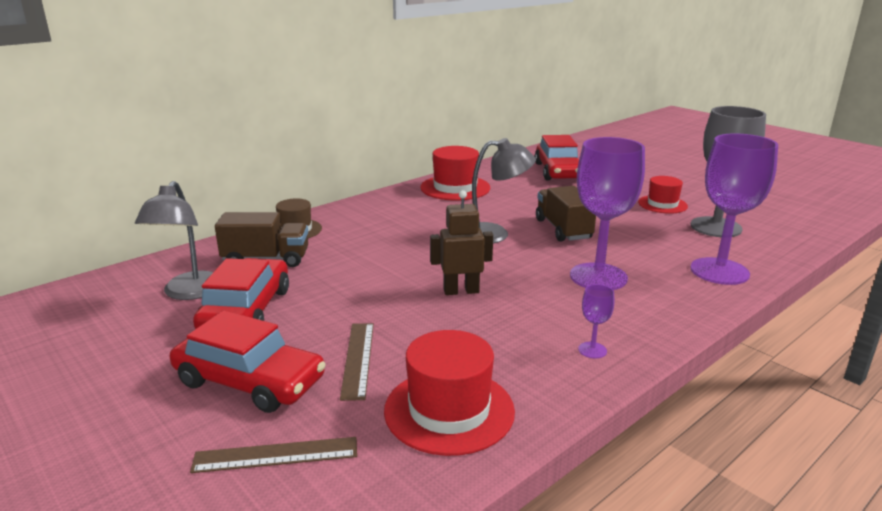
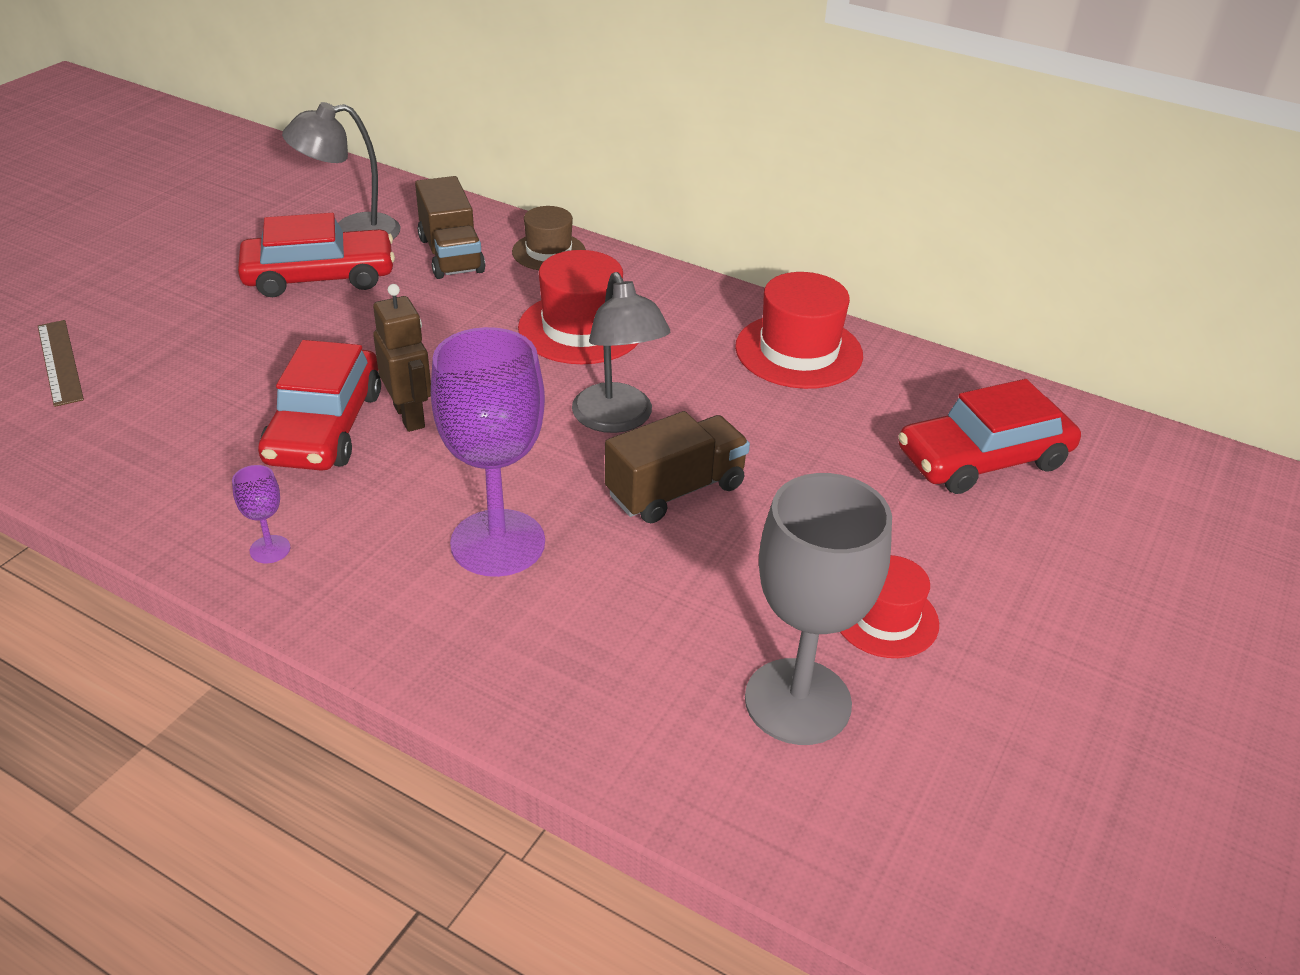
camera: 70 degrees right, 15 degrees up
red car [170,310,326,413] -> red car moved to [258,340,381,471]
brown ruler [340,323,374,401] -> none
red hat [384,330,515,456] -> red hat moved to [518,250,639,364]
purple goblet [690,134,778,285] -> none

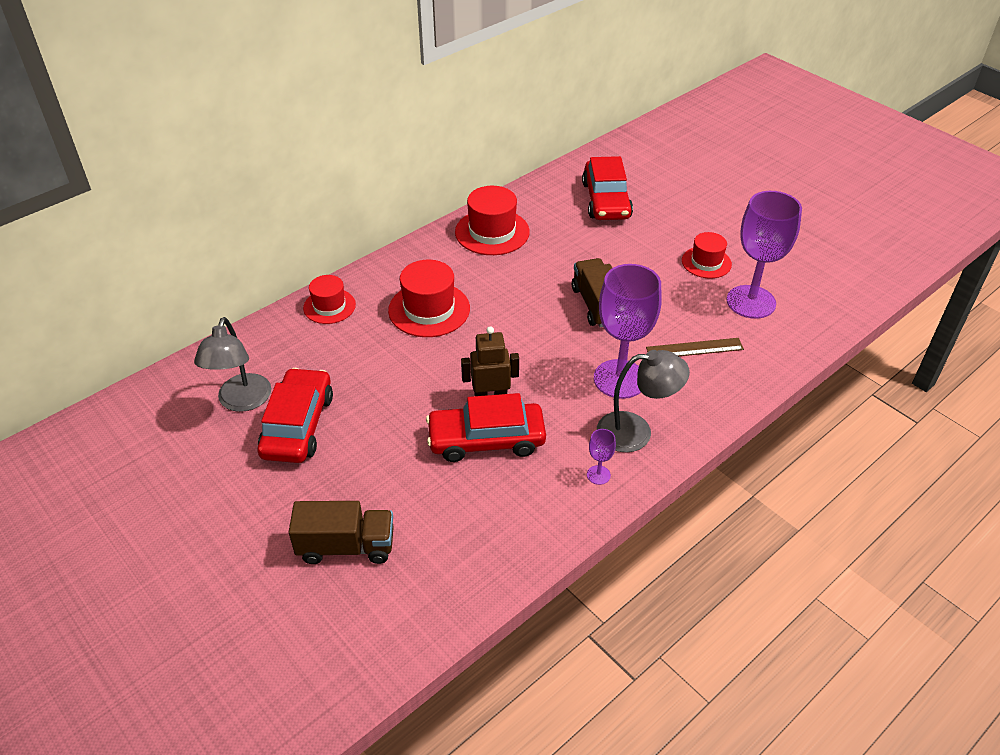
camera: 70 degrees left, 5 degrees up
brown ruler [38,320,84,407] -> brown ruler moved to [646,338,744,356]
red car [258,340,381,471] -> red car turned 150 degrees clockwise [426,393,546,462]
brown truck [415,176,485,279] -> brown truck moved to [289,501,394,564]
brown hat [512,206,586,270] -> red hat [303,275,356,324]
grey lamp [572,272,670,433] -> grey lamp moved to [597,350,690,452]
grey goblet [745,473,892,745] -> purple goblet [726,191,802,319]

